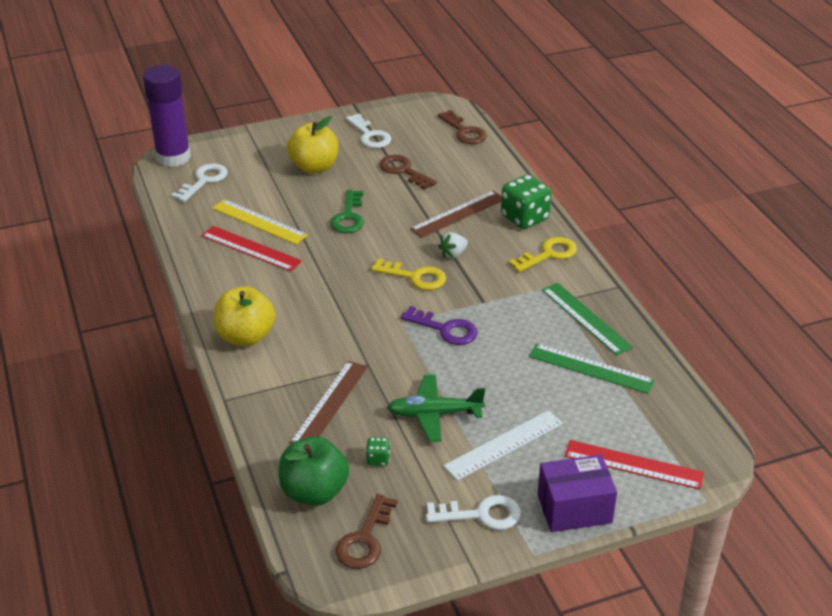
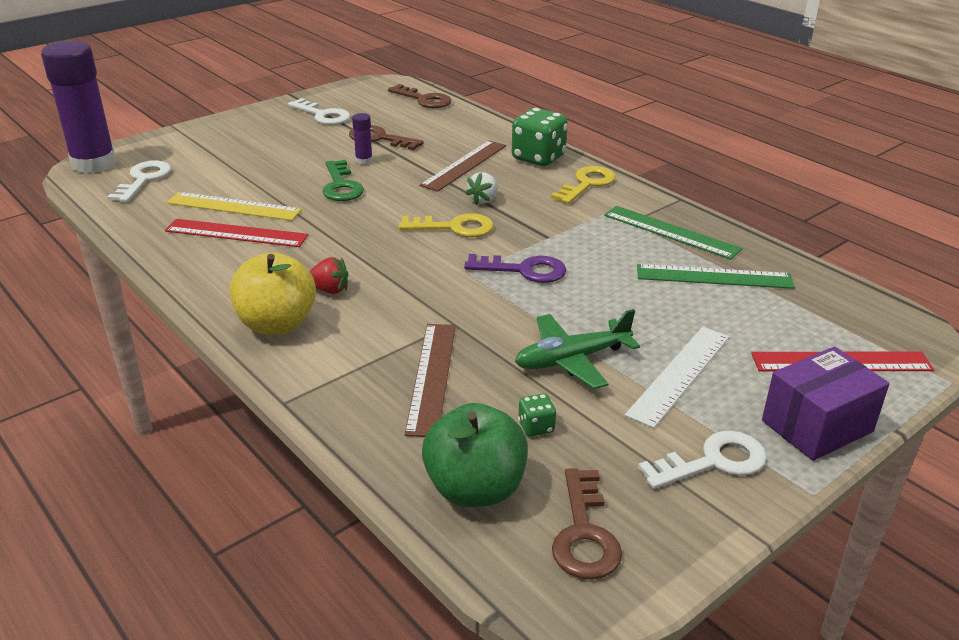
camera: 20 degrees left, 5 degrees down
yellow apple [287,116,339,174] -> none
none -> red strawberry [309,257,349,294]
none -> purple glue stick [352,113,373,165]

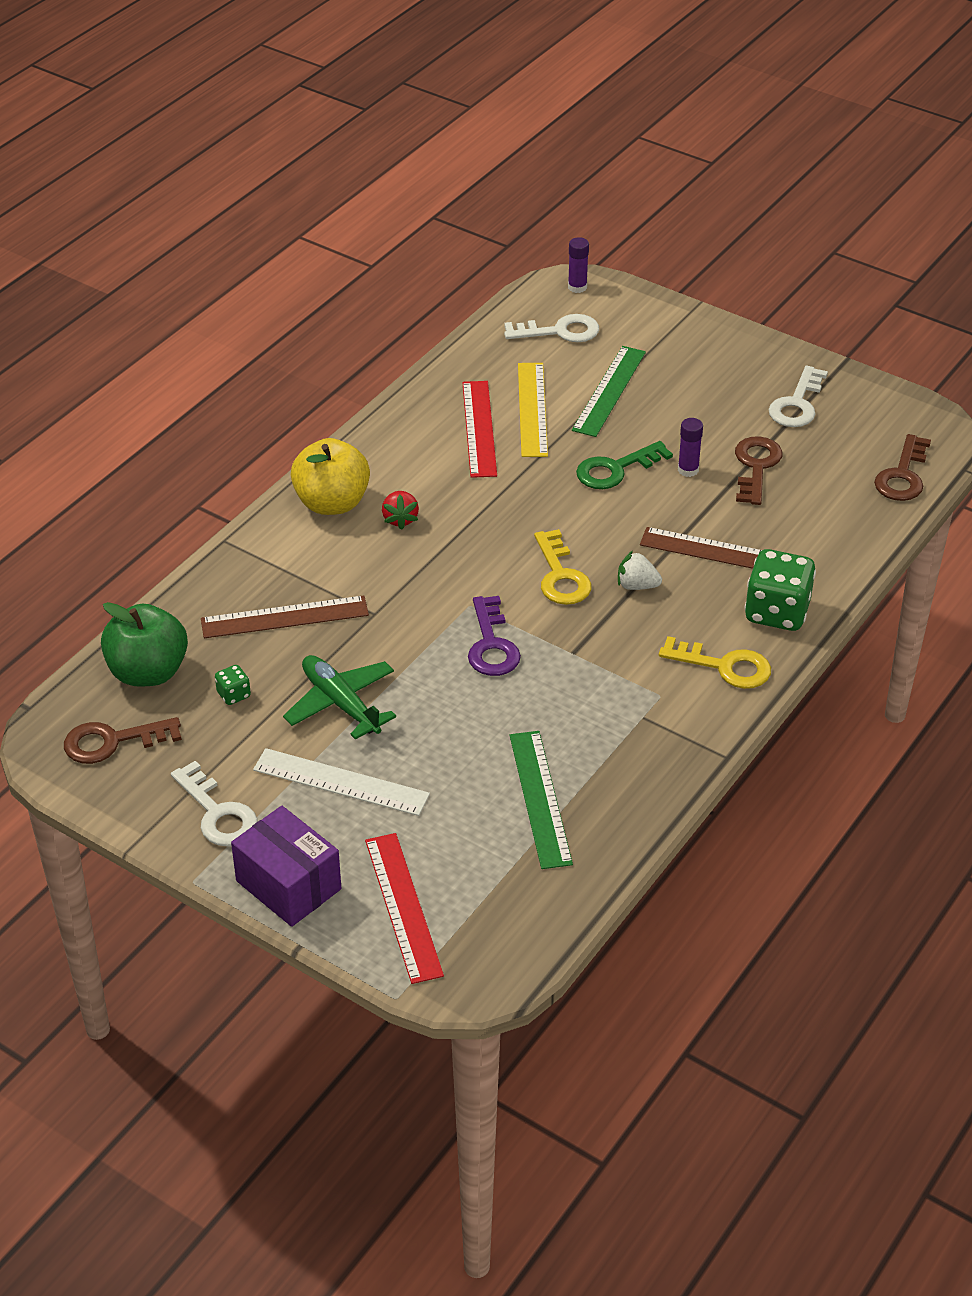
camera: 75 degrees right, 10 degrees up
purple glue stick [41,41,117,174] -> purple glue stick [568,237,589,293], size x0.41
green ruler [604,206,742,259] -> green ruler moved to [572,346,646,437]

